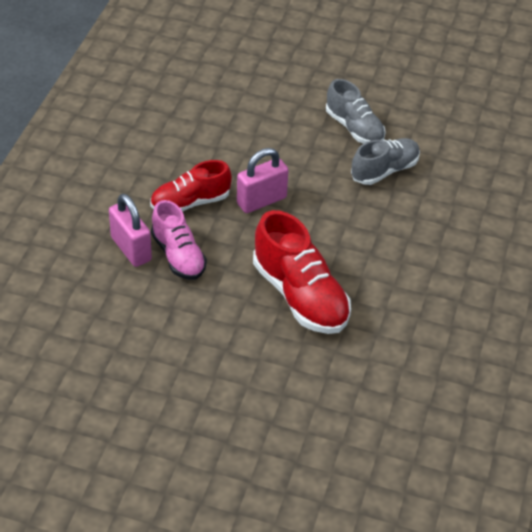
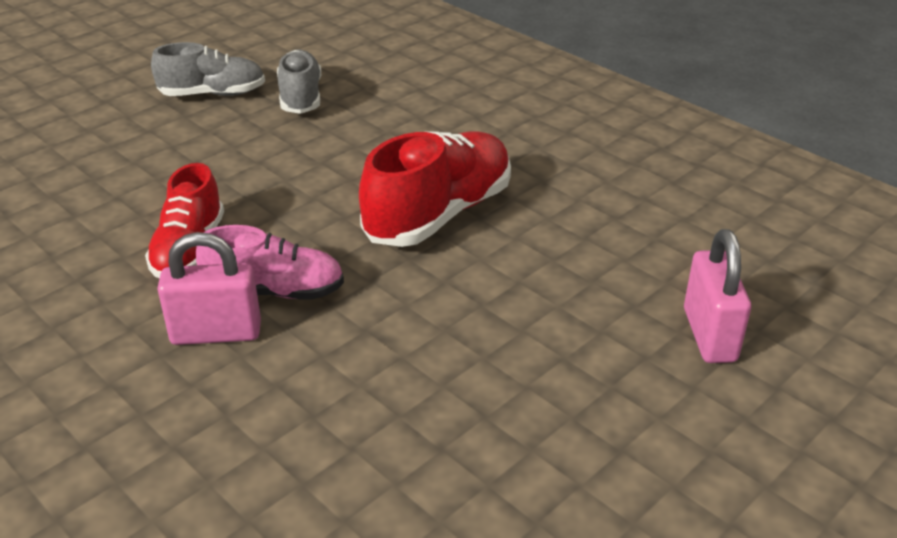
camera: 60 degrees left, 10 degrees down
pink padlock [237,148,288,213] -> pink padlock moved to [684,229,751,363]
red shoe [253,210,351,334] -> red shoe turned 45 degrees counterclockwise [359,131,511,247]

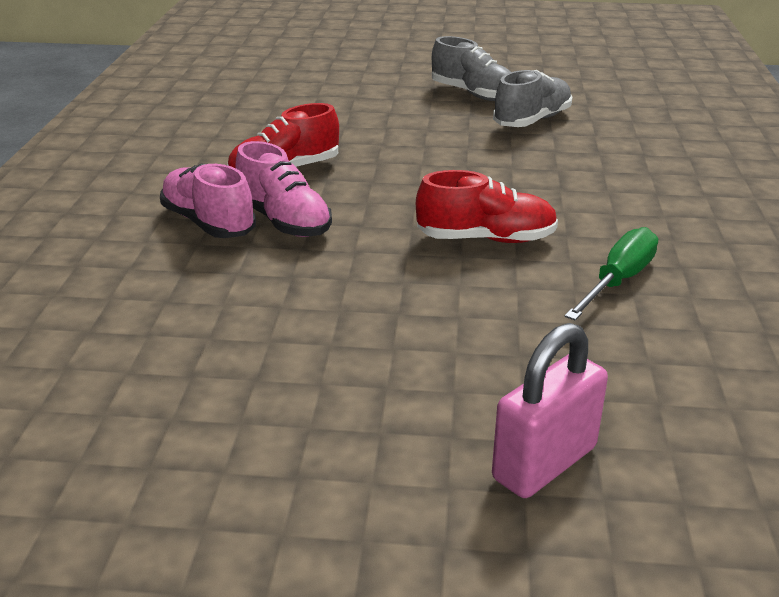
camera: 50 degrees right, 5 degrees down
pink padlock [157,232,261,345] -> pink shoe [160,164,256,238]
red shoe [359,131,511,247] -> red shoe [416,170,558,243], size x0.65
none -> green screwdriver [564,227,658,321]

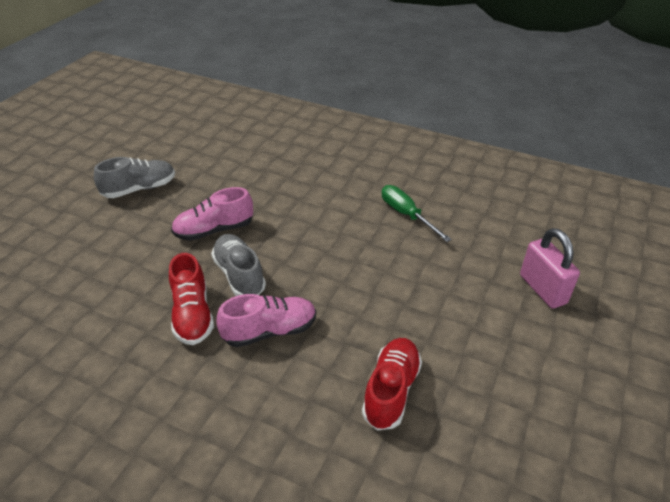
camera: 70 degrees left, 10 degrees up
pink shoe [160,164,256,238] -> pink shoe moved to [171,187,253,241]
red shoe [416,170,558,243] -> red shoe moved to [362,338,422,430]
grey shoe [493,70,572,127] -> grey shoe moved to [211,234,266,296]

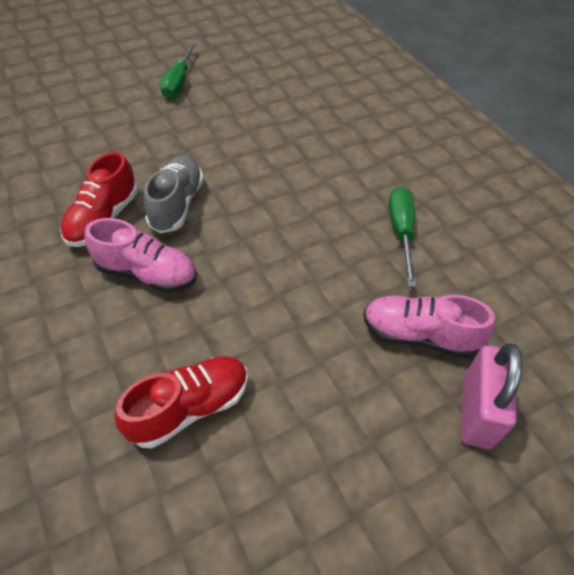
camera: 35 degrees right, 10 degrees up
grey shoe [94,157,175,198] -> green screwdriver [160,42,197,99]
pink shoe [171,187,253,241] -> pink shoe moved to [363,295,495,358]

